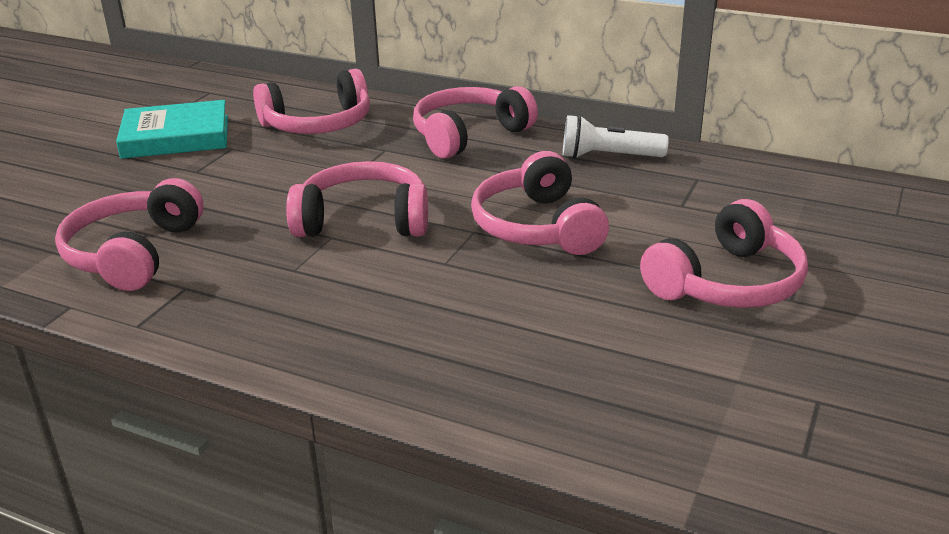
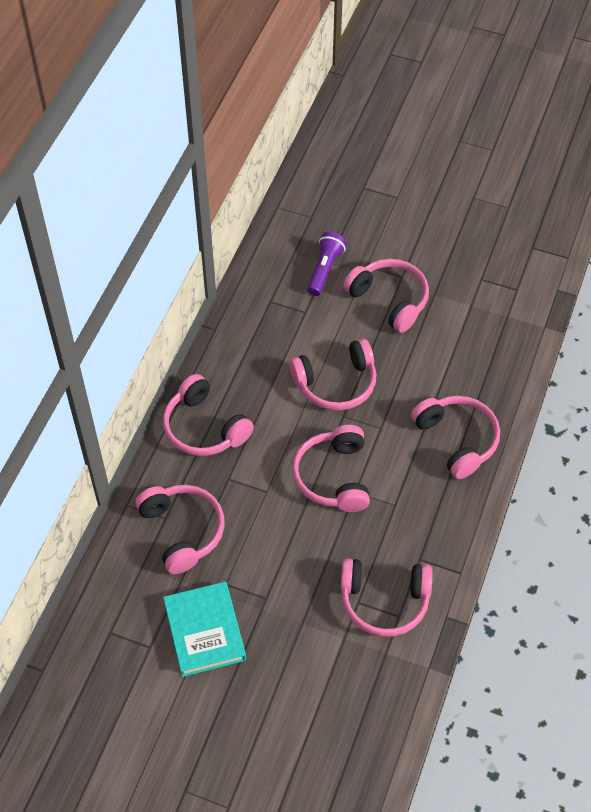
camera: 95 degrees left, 25 degrees up
white flashlight [563,115,669,159] -> none
none -> purple flashlight [307,232,347,296]
none -> pink headphones [411,396,500,479]

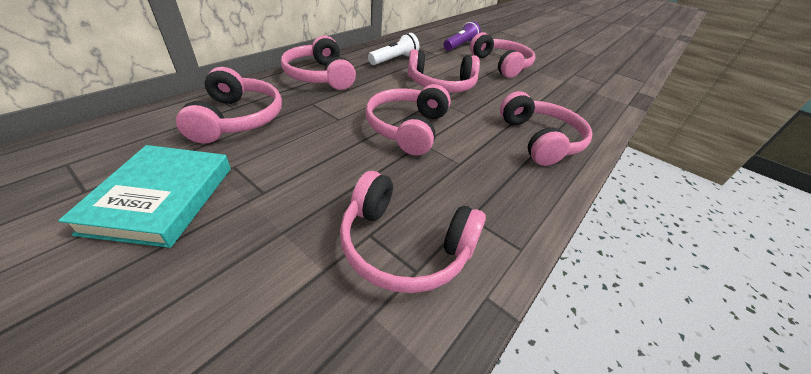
camera: 15 degrees right, 15 degrees down
none -> white flashlight [368,33,419,65]

